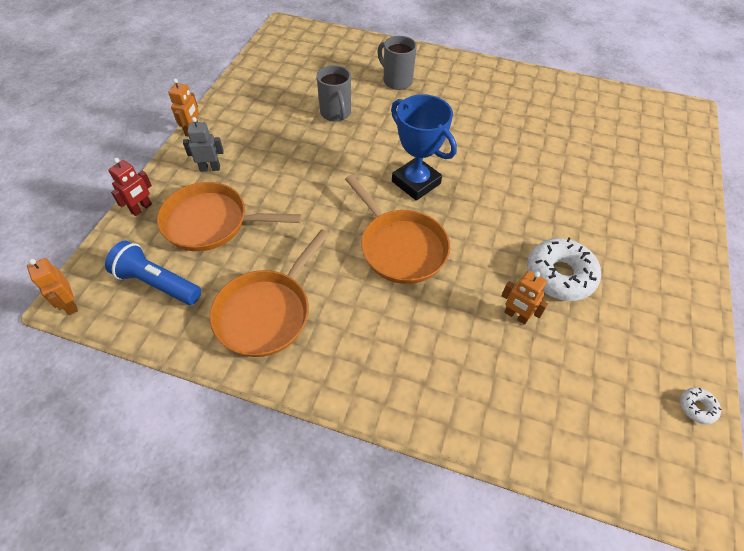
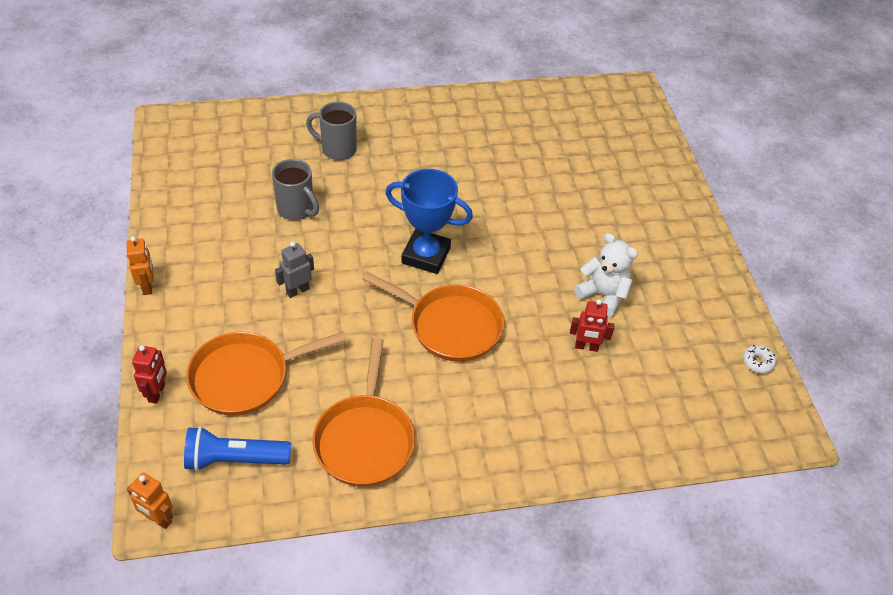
camera: 30 degrees left, 5 degrees down
grey robot [183,117,224,172] -> grey robot moved to [275,242,314,298]
orange robot [501,271,548,325] -> red robot [570,299,615,352]
white donut [527,237,601,301] -> white teddy bear [574,233,638,317]

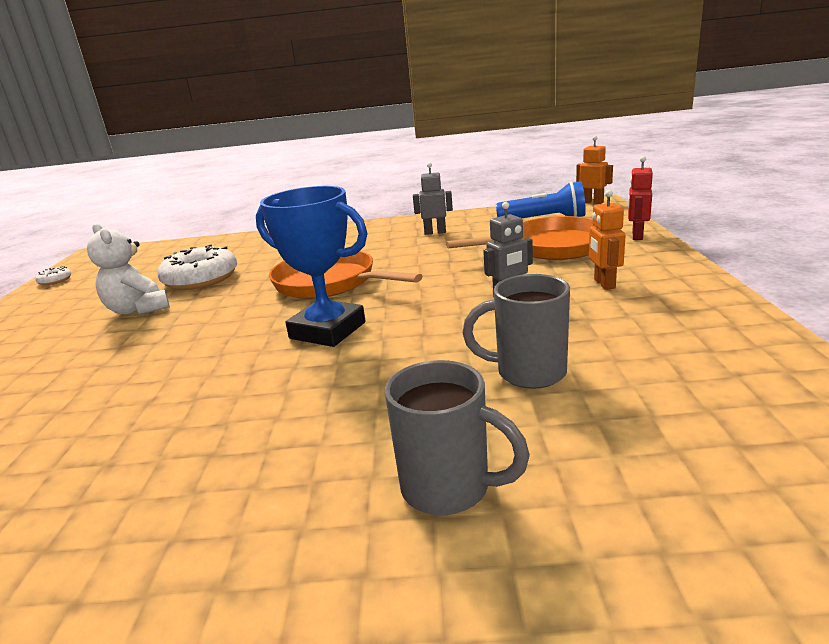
camera: 165 degrees left, 25 degrees down
orange robot [126,236,154,295] -> orange robot moved to [589,190,626,290]
grey mug [272,159,319,220] -> grey mug turned 45 degrees counterclockwise [463,274,570,389]
orange pan [312,338,415,487] -> grey robot [413,162,453,235]
red robot [570,299,615,352] -> white donut [157,244,237,290]

